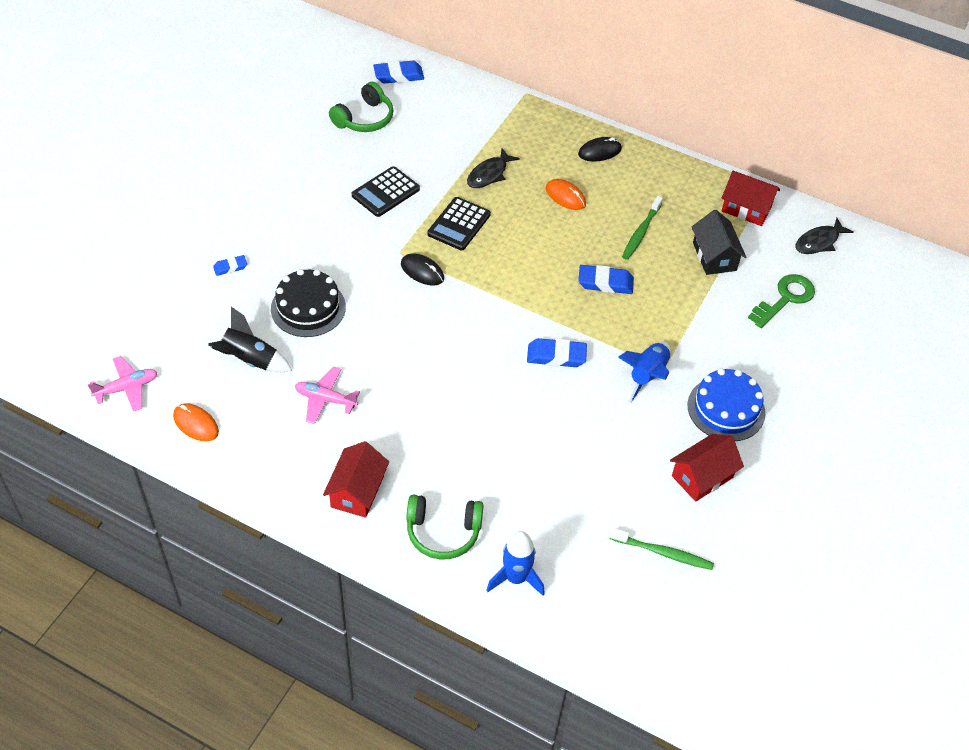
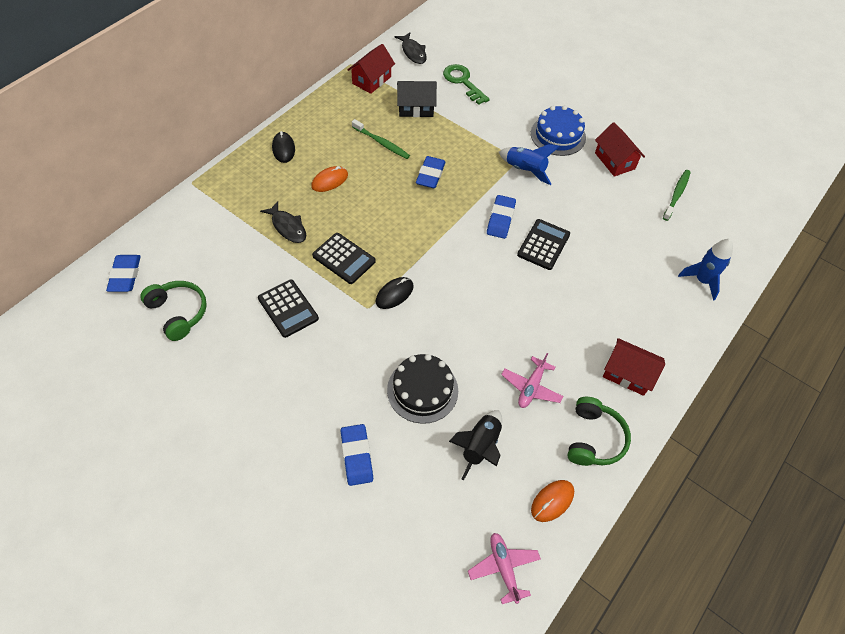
camera: 80 degrees left, 5 degrees up
blue eraser [213,255,247,276] -> blue eraser [341,424,373,486], size x1.72
green headphones [406,495,483,559] -> green headphones moved to [567,397,631,466]
none -> black calculator [517,219,570,270]

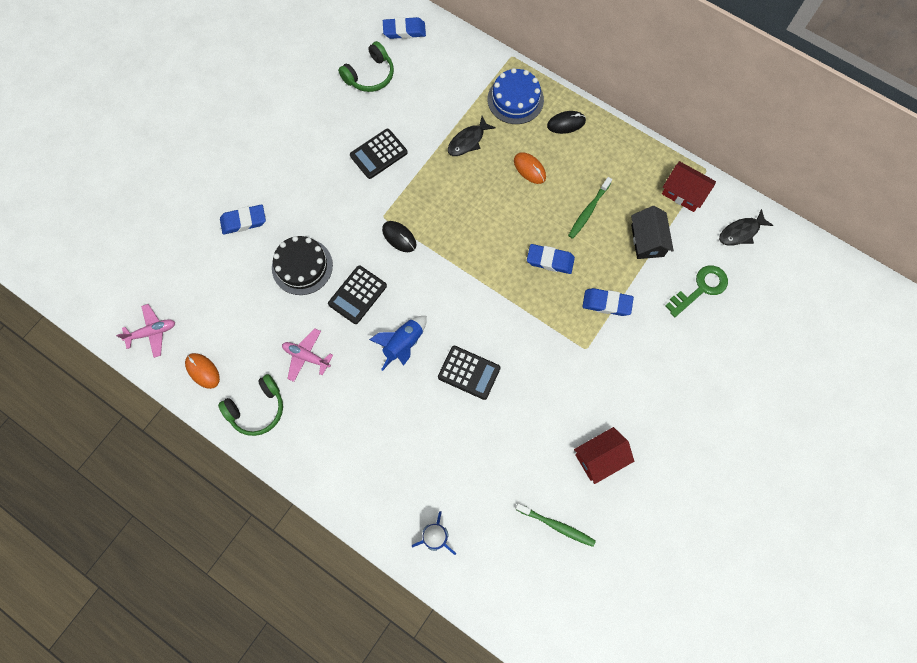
camera: 90 degrees right, 15 degrees up
black calculator [312,233,376,284] -> black calculator moved to [328,265,387,324]
black rocket [449,410,502,481] -> none
blue eraser [487,195,516,239] -> blue eraser moved to [582,288,634,316]
blue rocket [499,144,560,185] -> blue rocket moved to [369,316,427,371]
blue cake [531,105,586,156] -> blue cake moved to [488,68,544,124]
green headphones [567,397,631,466] -> green headphones turned 45 degrees counterclockwise [218,374,283,436]
red house [603,338,665,396] -> none

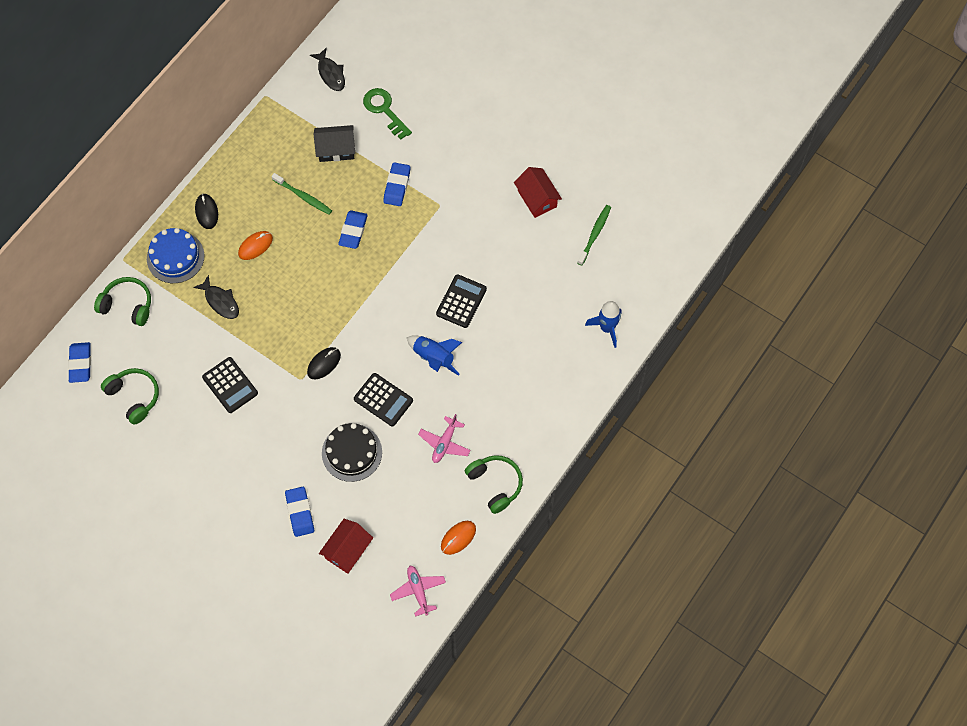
camera: 90 degrees left, 5 degrees down
red house [662,161,716,212] -> red house moved to [319,519,373,574]
none -> green headphones [94,277,151,326]

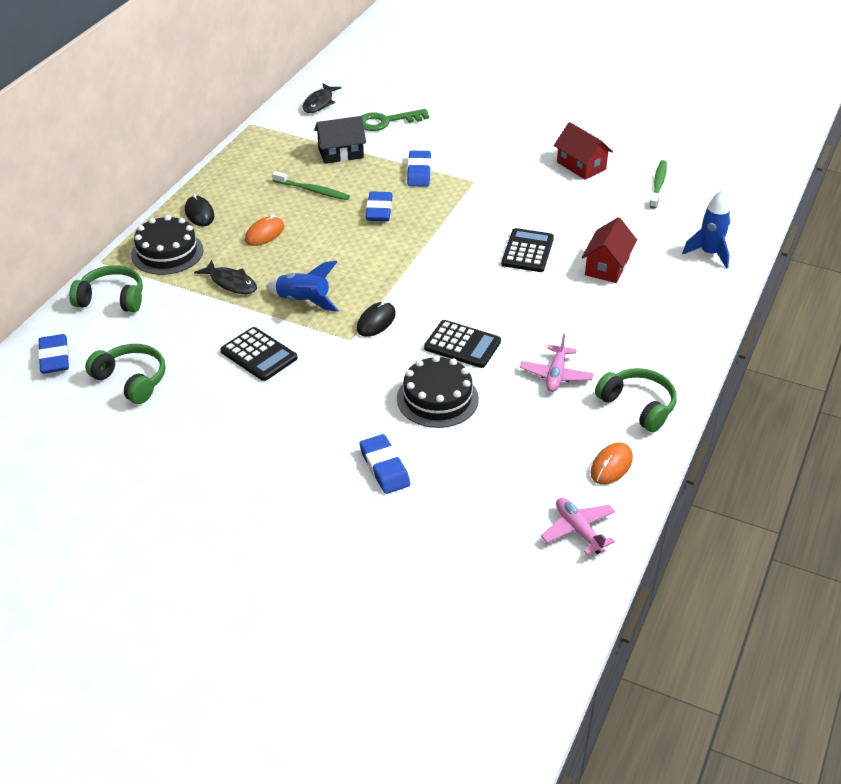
camera: 10 degrees left, 25 degrees down
blue cake [147,228,204,283] -> black cake [131,215,203,275]
black fish [310,48,345,91] -> black fish turned 60 degrees clockwise [303,83,341,113]
red house [319,519,373,574] -> red house moved to [582,217,637,283]
green key [363,88,412,140] -> green key turned 60 degrees counterclockwise [361,109,429,131]
blue rocket [407,335,462,376] -> blue rocket moved to [266,261,339,312]

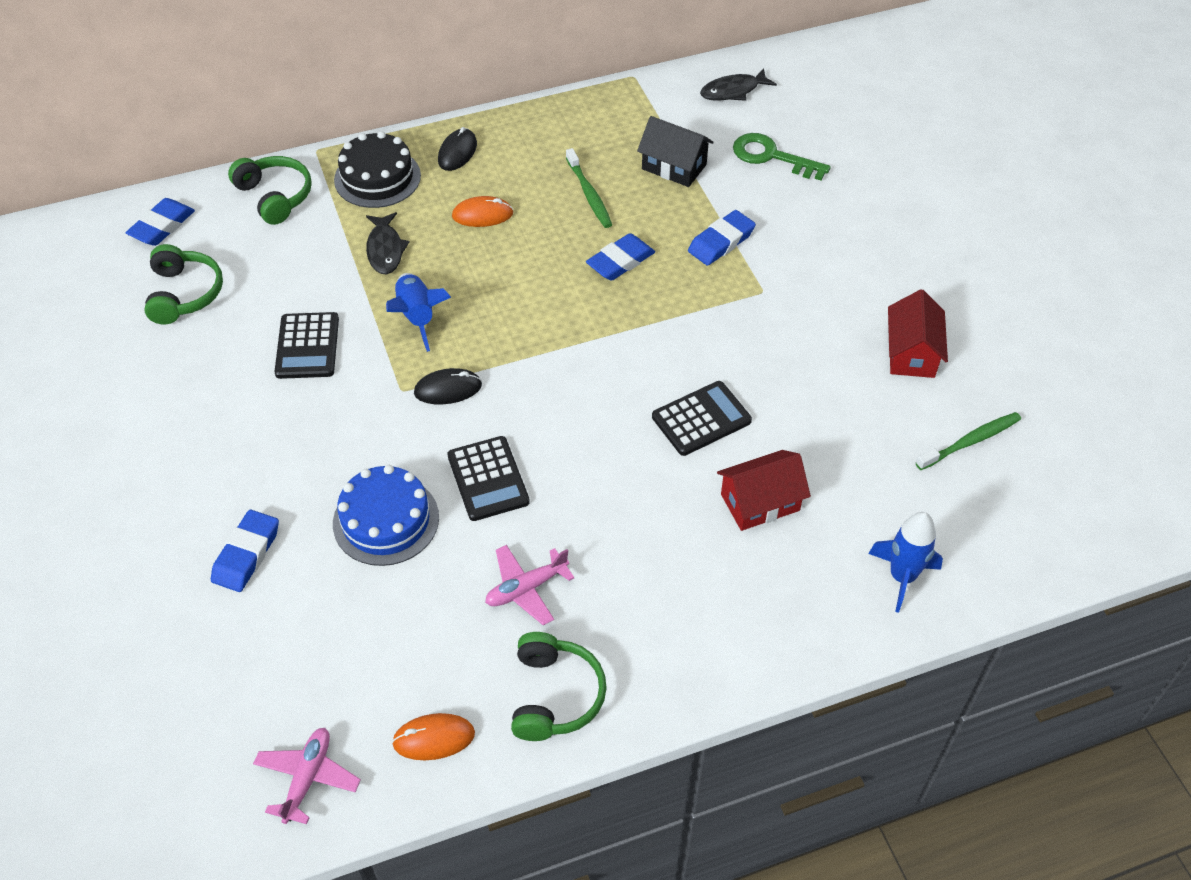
camera: 45 degrees right, 10 degrees up
black cake [397,355,479,428] -> blue cake [333,465,439,566]

